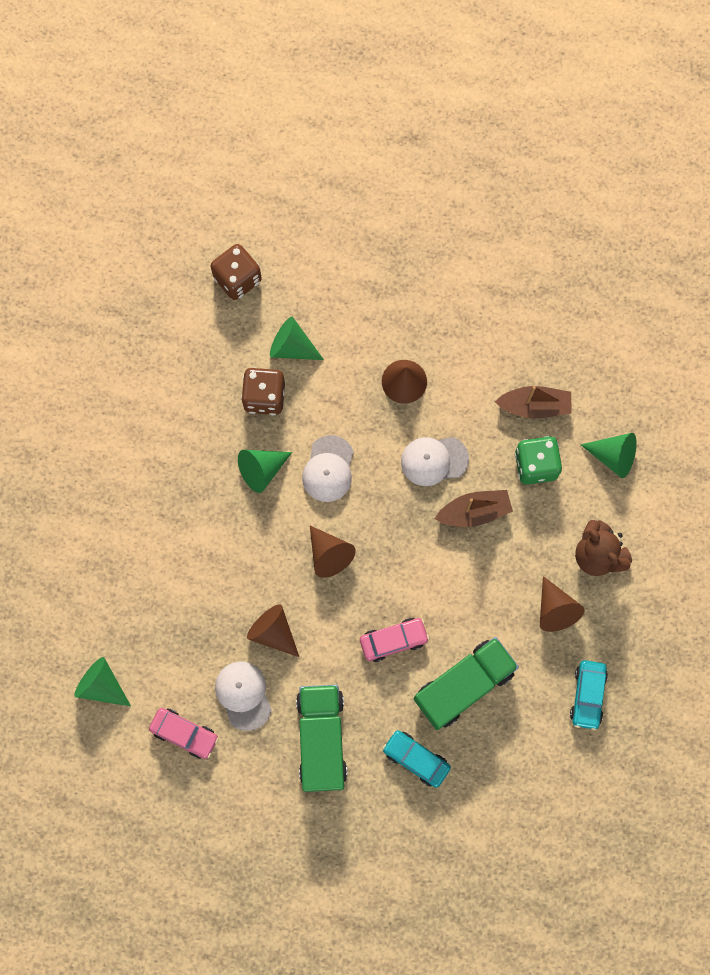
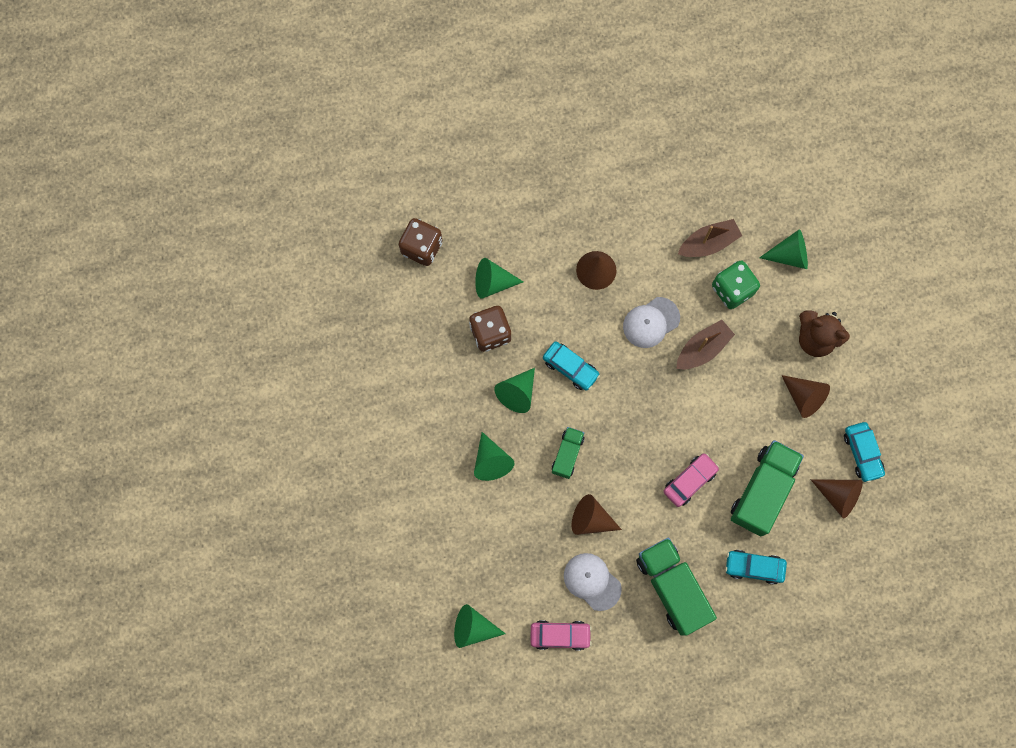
camera: 25 degrees left, 0 degrees up
white cap [302,435,354,502] -> turquoise car [543,342,600,391]
brown cone [310,526,356,578] -> brown cone moved to [810,479,863,518]
none -> green cone [474,432,515,481]
none -> green truck [552,427,584,479]

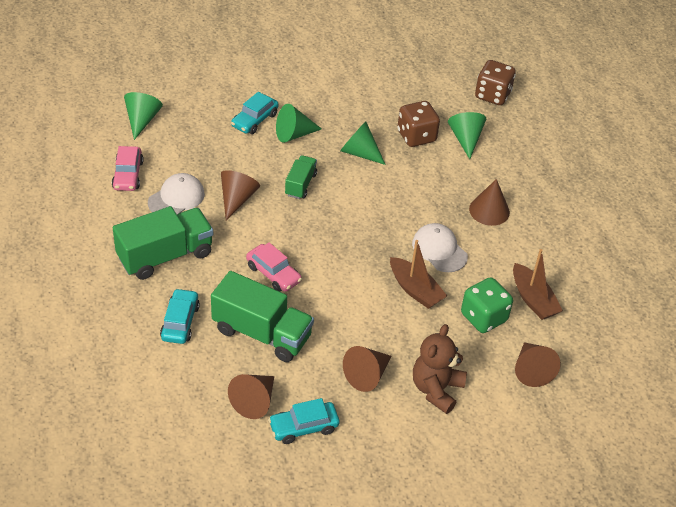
camera: 85 degrees right, 30 degrees down
turquoise car [543,342,600,391] -> turquoise car moved to [231,92,278,134]
green truck [552,427,584,479] -> green truck turned 90 degrees counterclockwise [285,155,317,199]
green cone [759,229,808,269] -> brown cone [515,342,561,387]

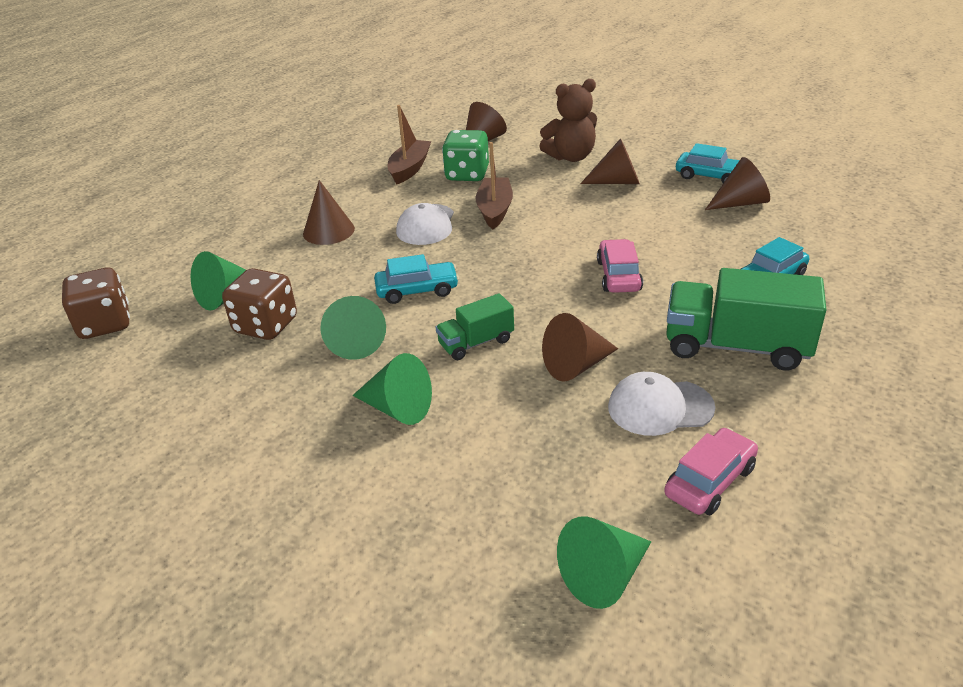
camera: 130 degrees left, 10 degrees down
green truck [211,271,314,362] -> none
turquoise car [231,92,278,134] -> turquoise car moved to [374,254,459,304]

